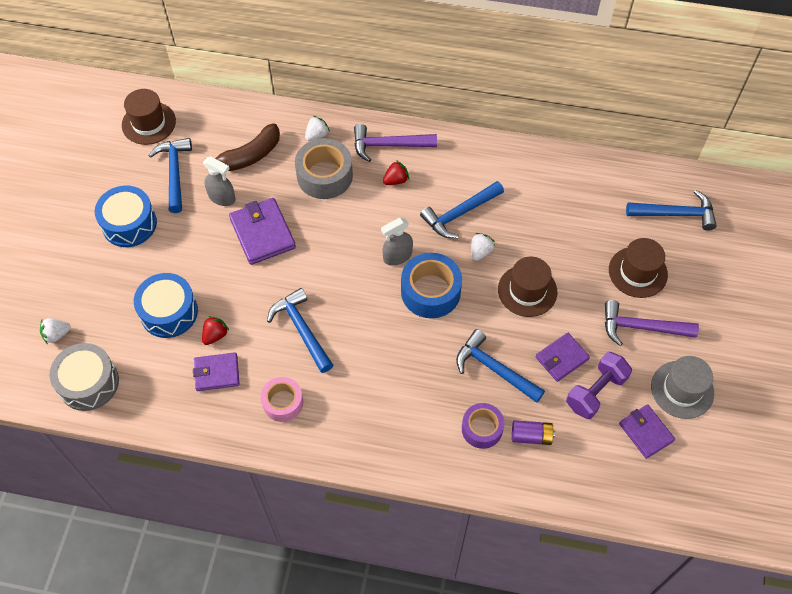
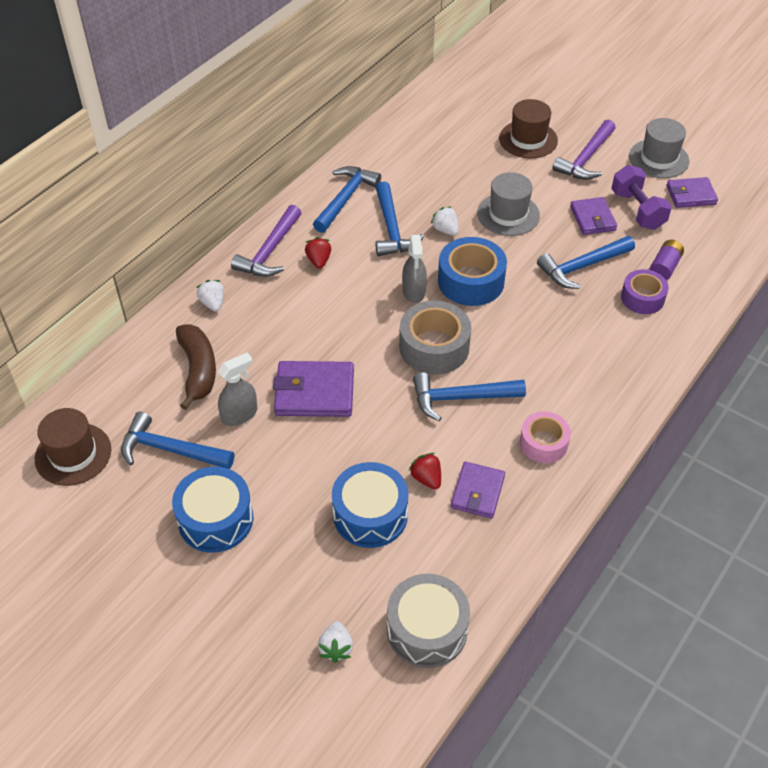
camera: 65 degrees left, 10 degrees down
grey tape [295,138,353,199] -> grey tape moved to [399,301,471,375]
brown hat [498,257,557,317] -> grey hat [477,172,540,236]
blue hammer [626,190,717,231] -> blue hammer moved to [313,166,381,233]

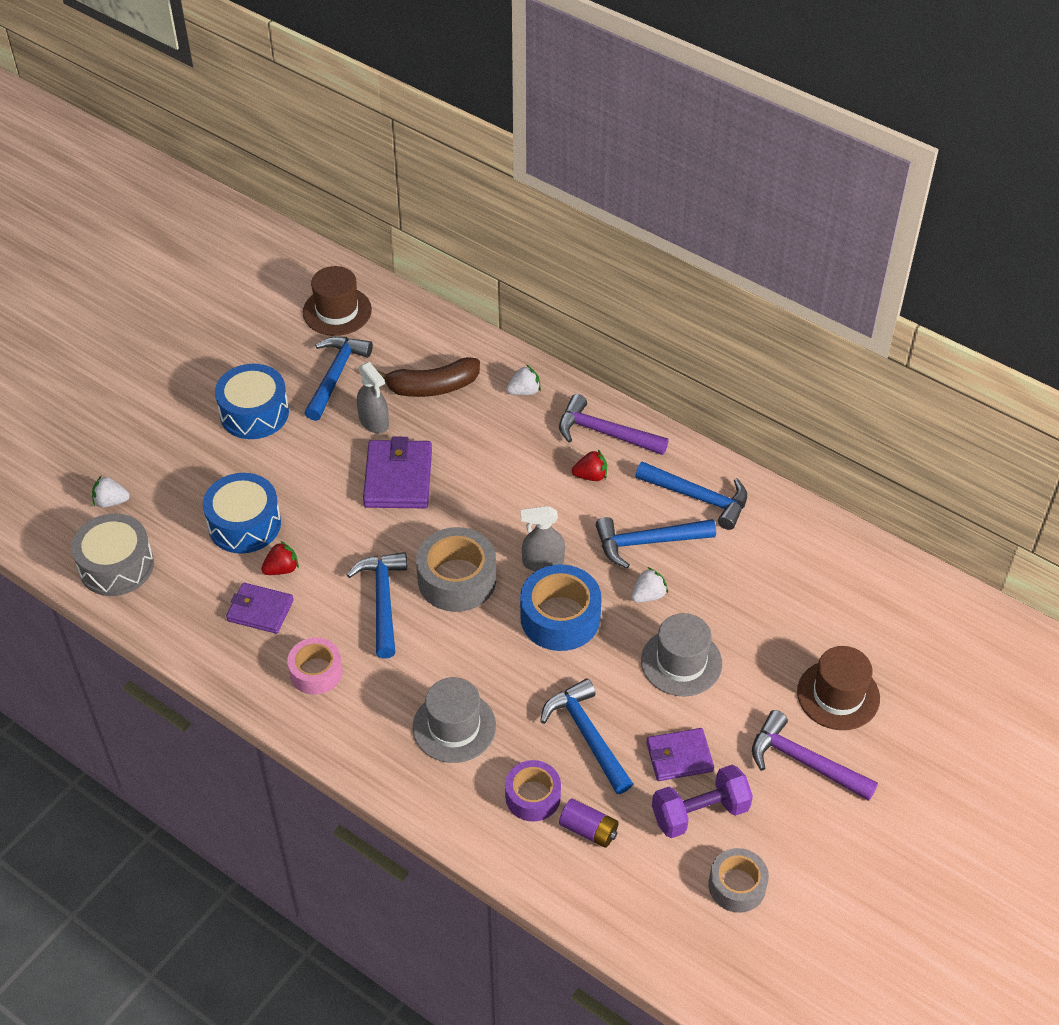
camera: 90 degrees right, 0 degrees up
grey hat [629,118,689,178] -> grey hat moved to [413,677,496,763]
purple wallet [666,177,718,208] -> grey tape [709,848,769,913]

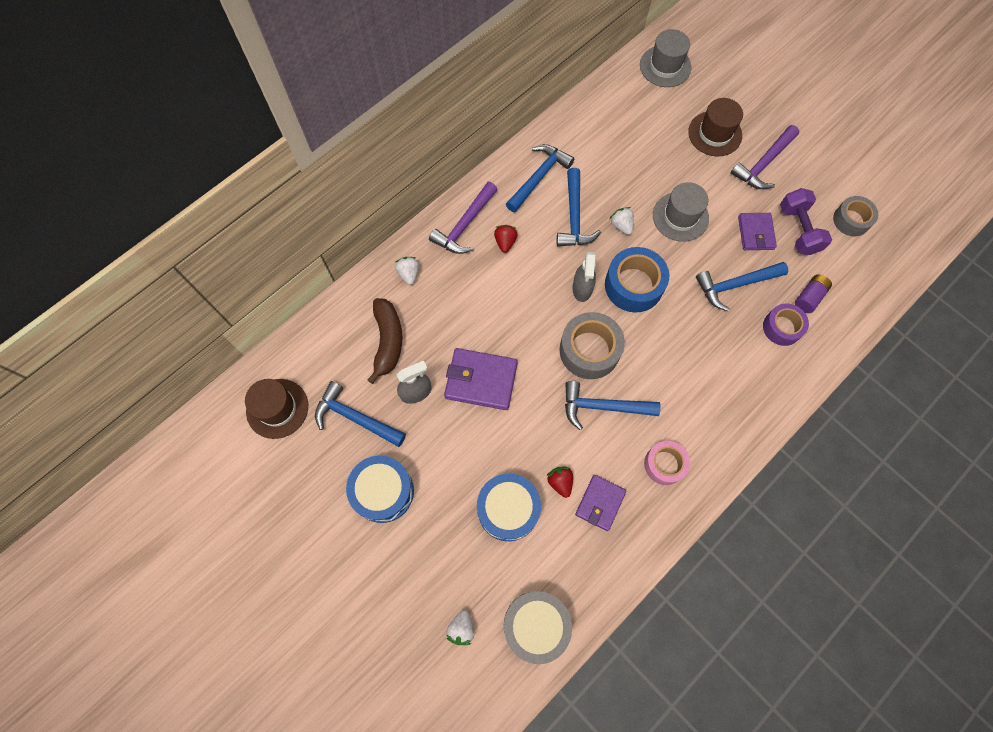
camera: 80 degrees left, 20 degrees up
grey hat [413,677,496,763] -> grey hat moved to [640,29,692,87]

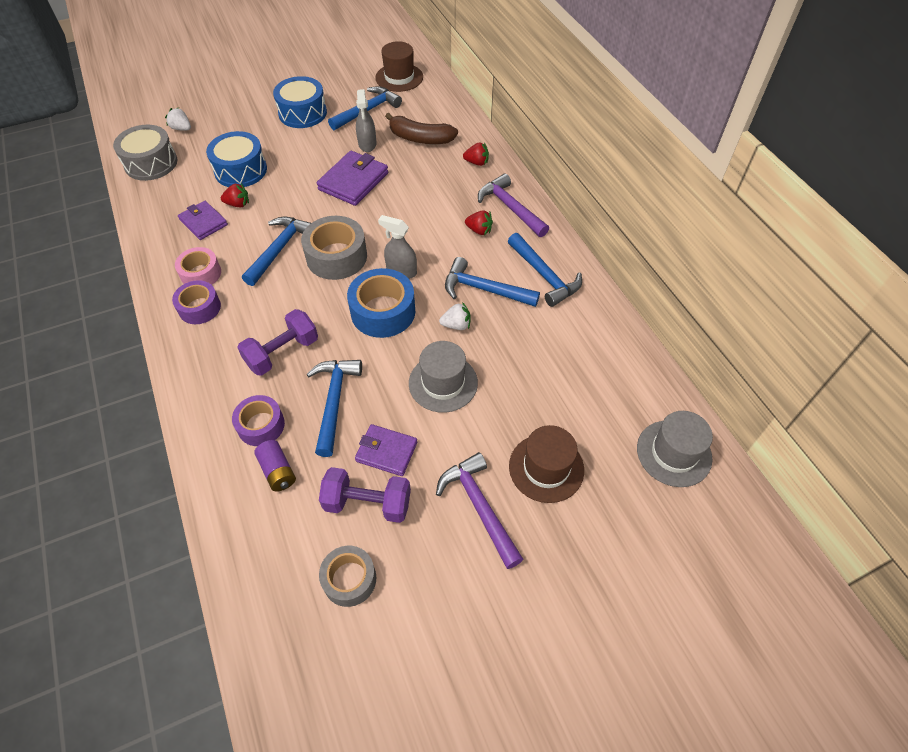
camera: 110 degrees right, 15 degrees down
white strawberry [395,257,419,285] -> red strawberry [463,142,489,166]
none -> purple tape [172,280,221,324]
none -> purple dumbbell [237,309,318,376]

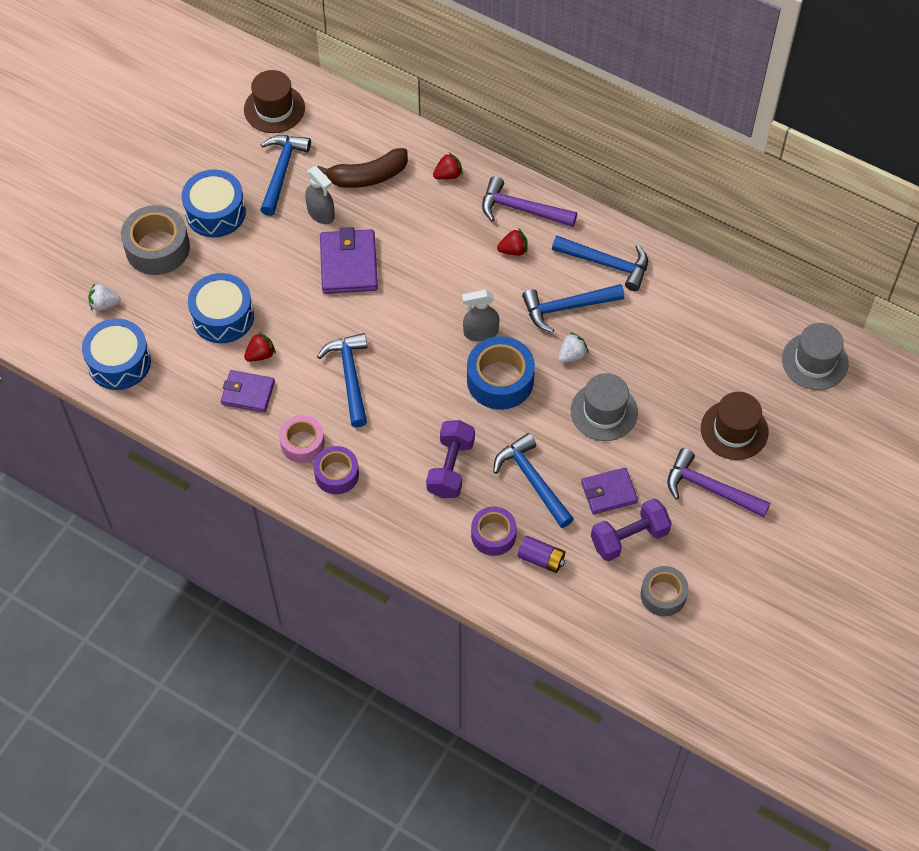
camera: 35 degrees left, 5 degrees up
grey drum [113,125,177,181] -> blue drum [82,319,151,390]
grey tape [301,216,367,280] -> grey tape moved to [121,205,190,275]

